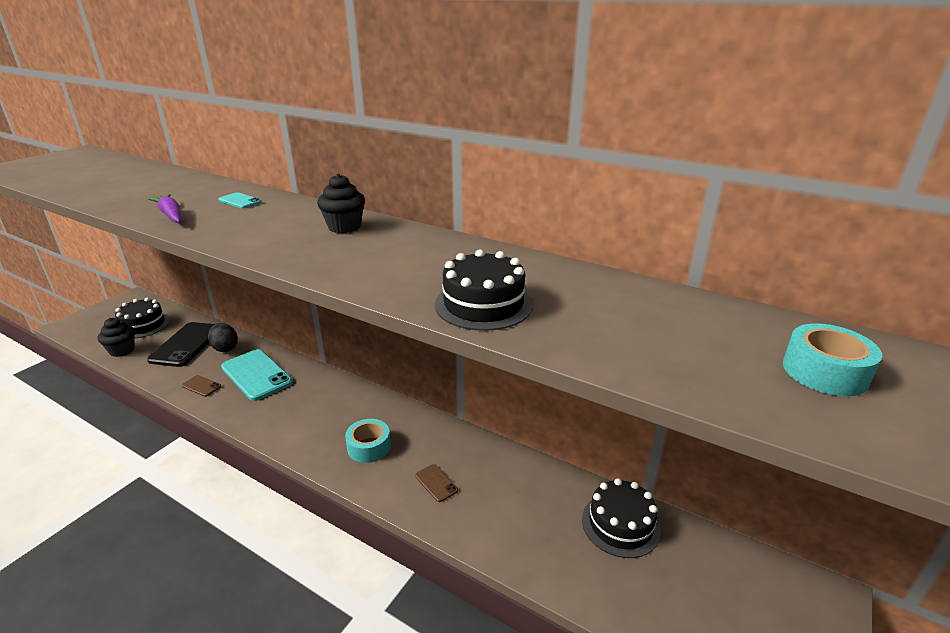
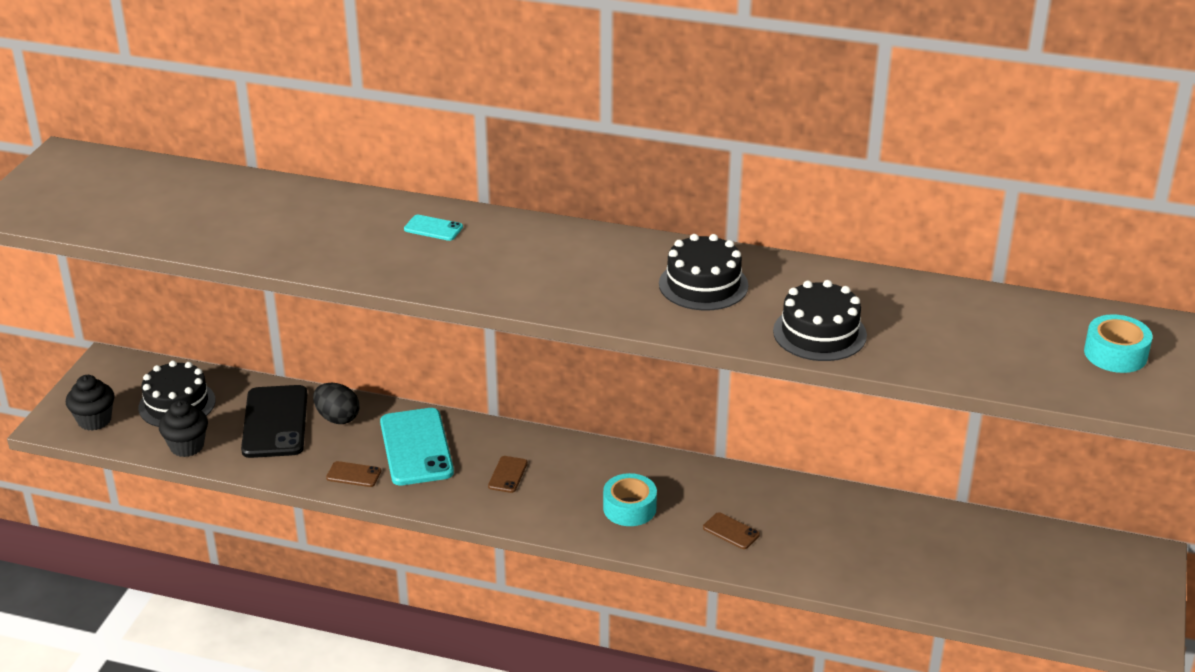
camera: 15 degrees left, 5 degrees up
purple carrot [148,194,181,223] -> none
turquoise phone [221,349,293,401] -> turquoise phone turned 45 degrees clockwise [380,408,454,485]
black cupcake [317,174,365,233] -> black cupcake moved to [66,375,115,431]
black cake [582,478,661,558] -> black cake moved to [659,234,749,311]
none -> brown phone [488,456,528,493]

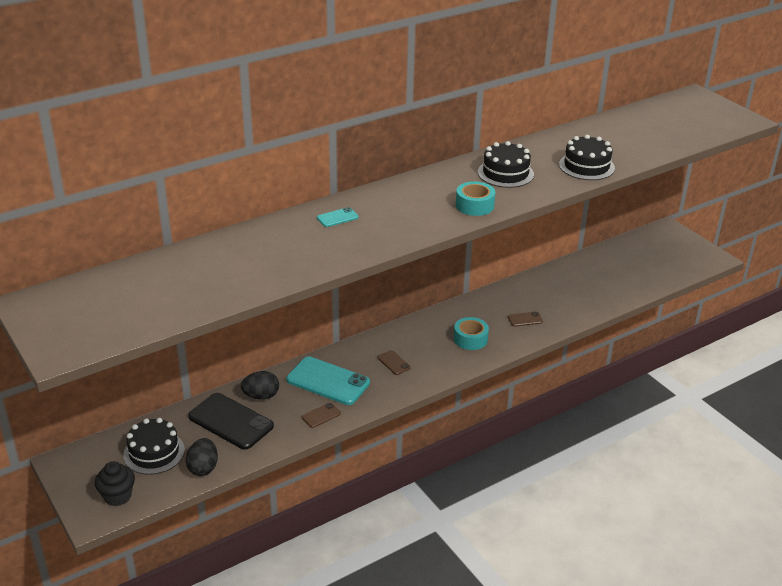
camera: 50 degrees left, 0 degrees up
black cupcake [159,400,208,457] -> black egg [186,438,218,476]
turquoise tape [1084,314,1153,373] -> turquoise tape moved to [456,181,495,216]

